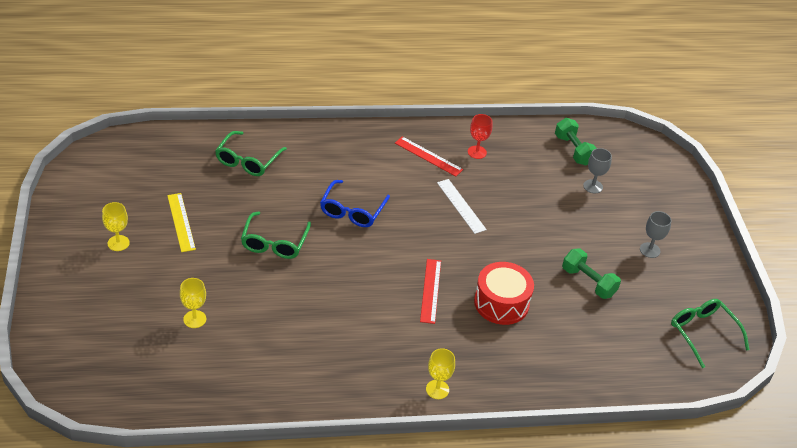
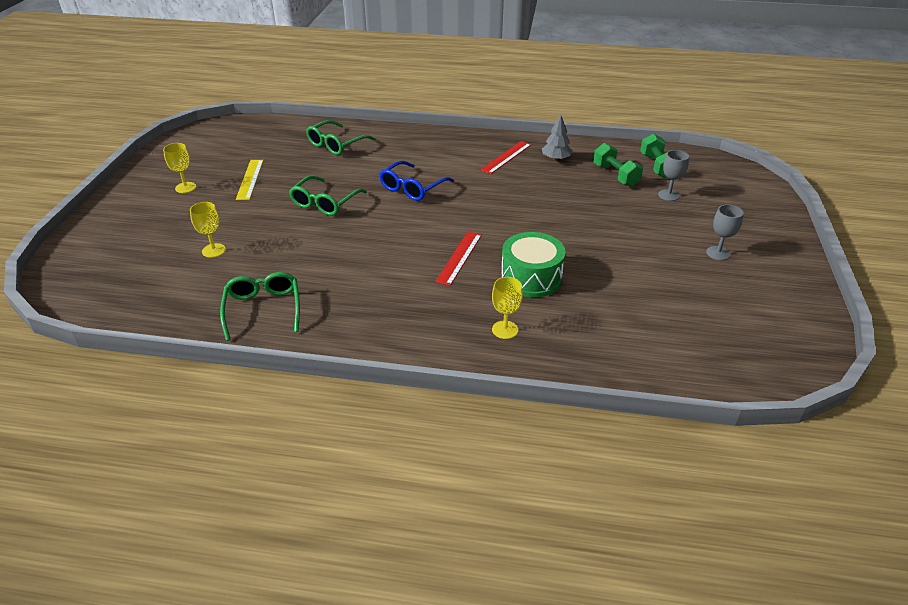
camera: 20 degrees right, 5 degrees down
red ruler [395,136,463,176] -> red ruler turned 75 degrees clockwise [480,141,531,174]
yellow goblet [426,348,455,399] -> yellow goblet moved to [492,277,523,339]
white ruler [437,179,487,234] -> none
red goblet [468,114,492,159] -> grey tree [542,115,573,161]
red drum [474,262,534,325] -> green drum [501,232,566,297]
green dumbbell [562,249,621,299] -> green dumbbell moved to [593,143,643,187]
green glasses [671,299,750,368] -> green glasses moved to [220,272,300,341]

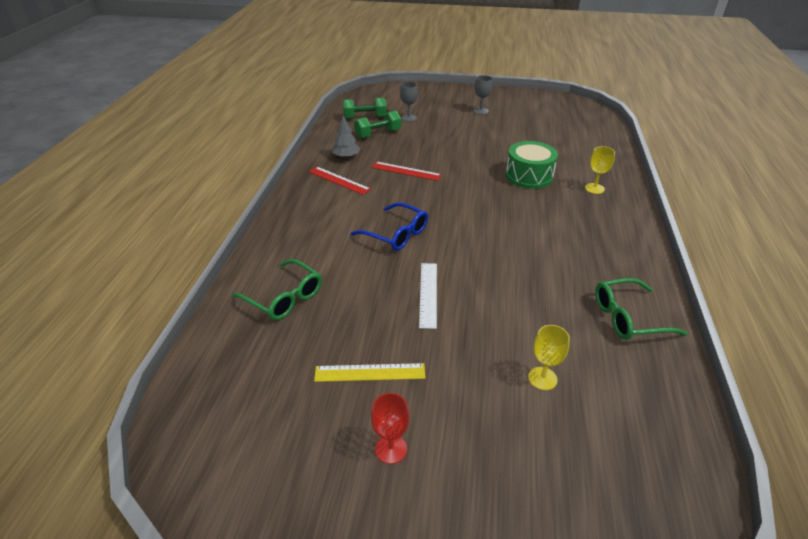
camera: 90 degrees left, 0 degrees up
yellow goblet [163,143,196,193] -> red goblet [371,393,409,464]
green glasses [289,175,367,216] -> white ruler [419,263,437,329]
red ruler [435,232,482,286] -> red ruler moved to [371,161,442,181]

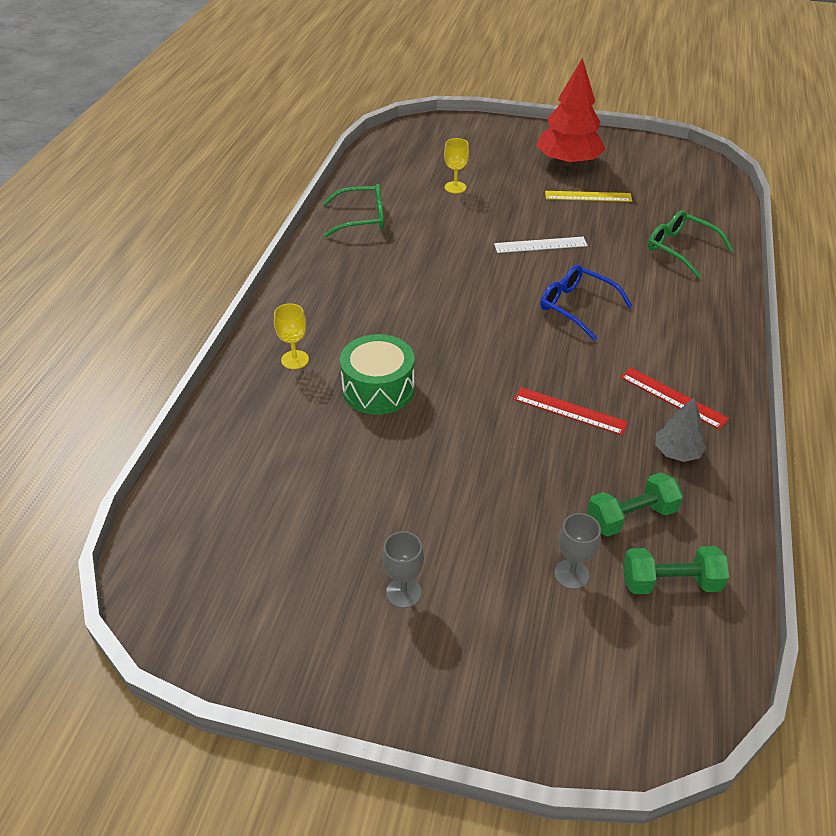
camera: 175 degrees left, 5 degrees up
red goblet [371,393,409,464] -> red tree [536,58,605,166]
white ruler [419,263,437,329] -> white ruler turned 75 degrees clockwise [494,237,588,253]

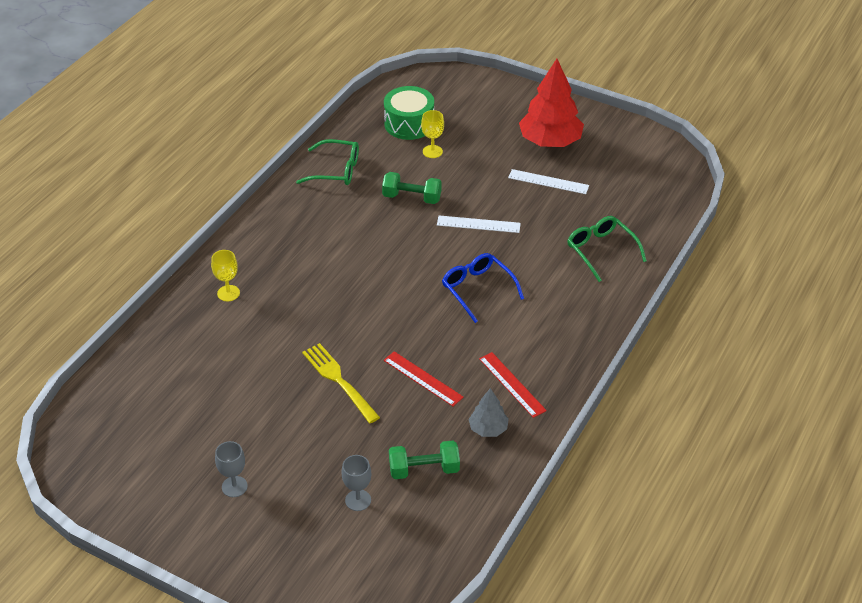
camera: 15 degrees right, 0 degrees up
green drum [340,334,415,415] -> green drum moved to [384,86,434,140]
yellow ruler [545,191,632,202] -> white ruler [508,169,589,194]
green dumbbell [623,546,729,594] -> green dumbbell moved to [382,172,442,204]
none -> yellow fork [302,343,380,423]

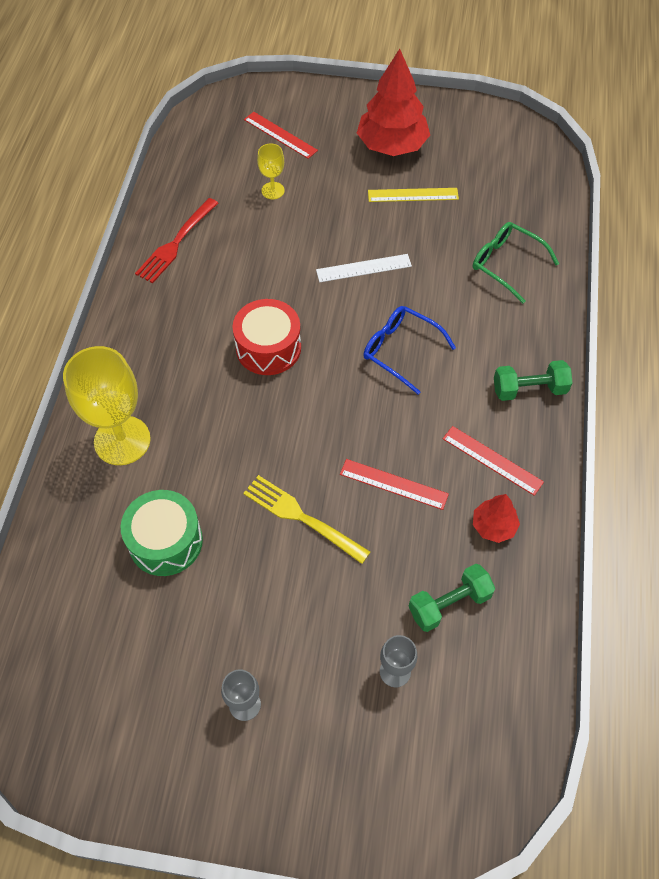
camera: 20 degrees left, 15 degrees up
yellow goblet [211,250,240,301] -> yellow goblet [63,346,151,465], size x2.05
green glasses [296,139,359,185] -> red fork [135,198,218,283]
green dumbbell [382,172,442,204] -> green dumbbell moved to [494,360,572,401]
green drum [384,86,434,140] -> green drum moved to [121,490,203,576]
grey tree [468,388,509,437] -> red tree [473,494,520,543]
white ruler [508,169,589,194] -> yellow ruler [368,188,459,202]
none -> red drum [233,299,301,375]
none -> red ruler [244,112,318,159]

